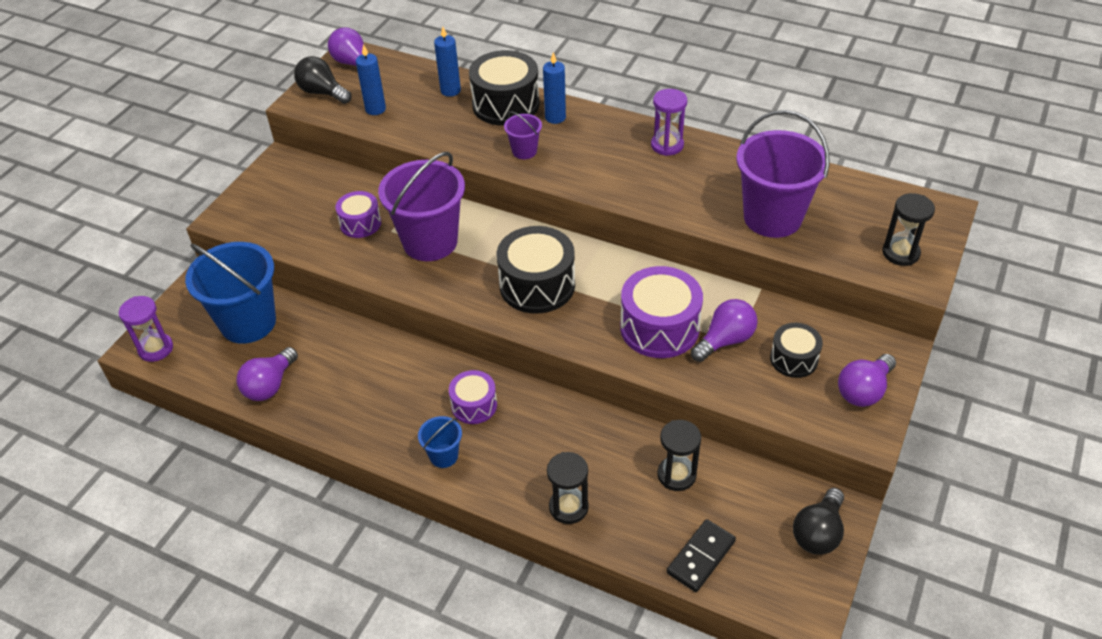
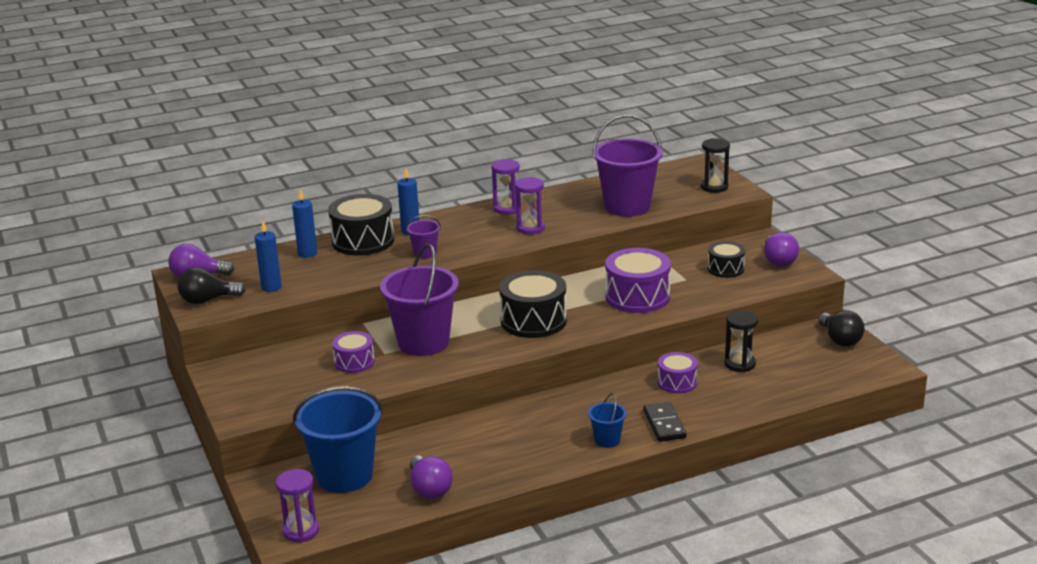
camera: 50 degrees left, 20 degrees down
purple drum [449,370,497,424] -> purple drum moved to [658,352,698,393]
black hourglass [547,452,589,524] -> none
black domino [666,519,736,592] -> black domino moved to [643,402,687,442]
purple light bulb [691,299,757,362] -> none
none -> purple hourglass [515,177,545,234]

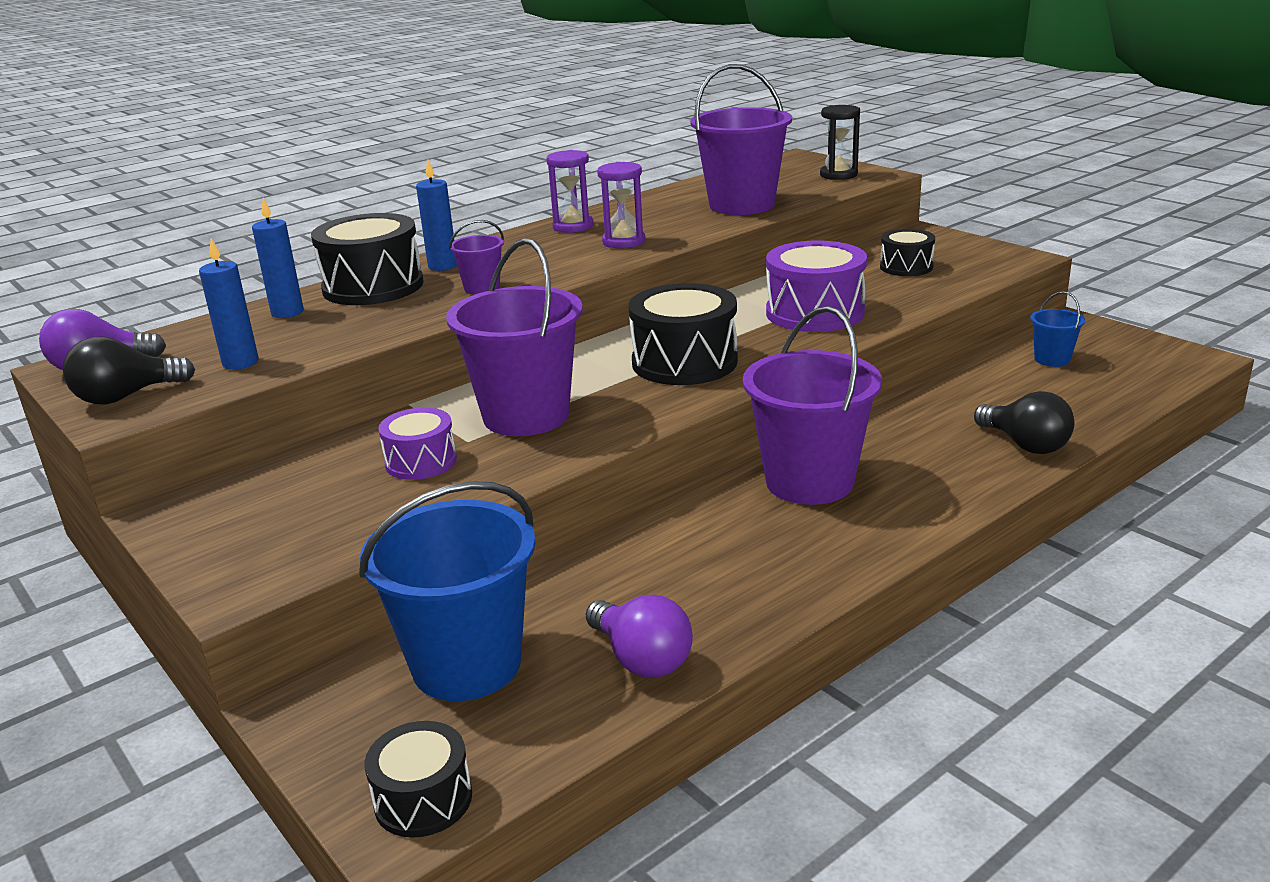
camera: 15 degrees left, 0 degrees up
purple hourglass [276,469,319,543] -> black drum [364,721,472,838]
blue bucket [588,393,627,448] -> blue bucket moved to [1030,291,1085,367]
black domino [643,402,687,442] -> none
purple drum [658,352,698,393] -> none
black hourglass [724,310,758,372] -> none
purple light bulb [764,232,799,267] -> none
black light bulb [818,310,865,347] -> black light bulb moved to [974,391,1074,454]
none -> purple bucket [743,306,882,505]

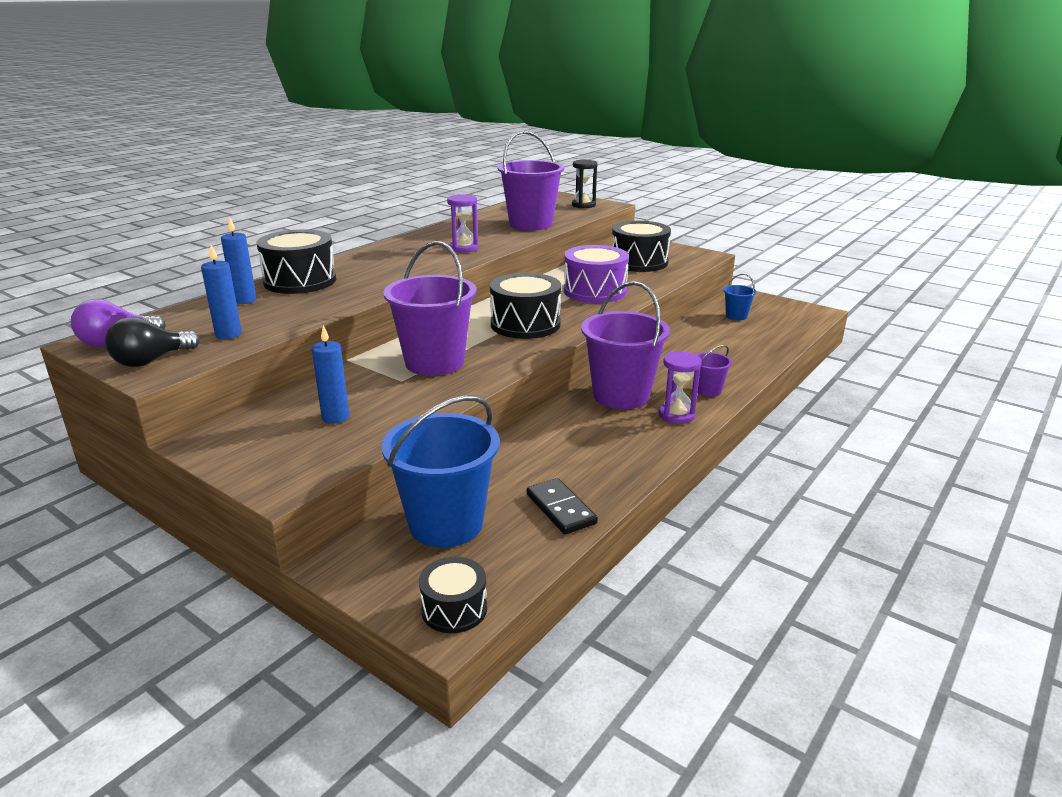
camera: 15 degrees left, 0 degrees up
purple drum [378,408,457,480] -> none
blue candle [416,160,457,271] -> blue candle moved to [312,325,349,424]
purple bucket [449,220,504,295] -> purple bucket moved to [696,345,732,397]
purple hourglass [546,150,594,233] -> purple hourglass moved to [659,351,701,424]
purple light bulb [586,595,693,678] -> black domino [527,478,598,534]
black drum [880,229,935,276] -> black drum [612,221,671,272], size x1.72
black light bulb [974,391,1074,454] -> none

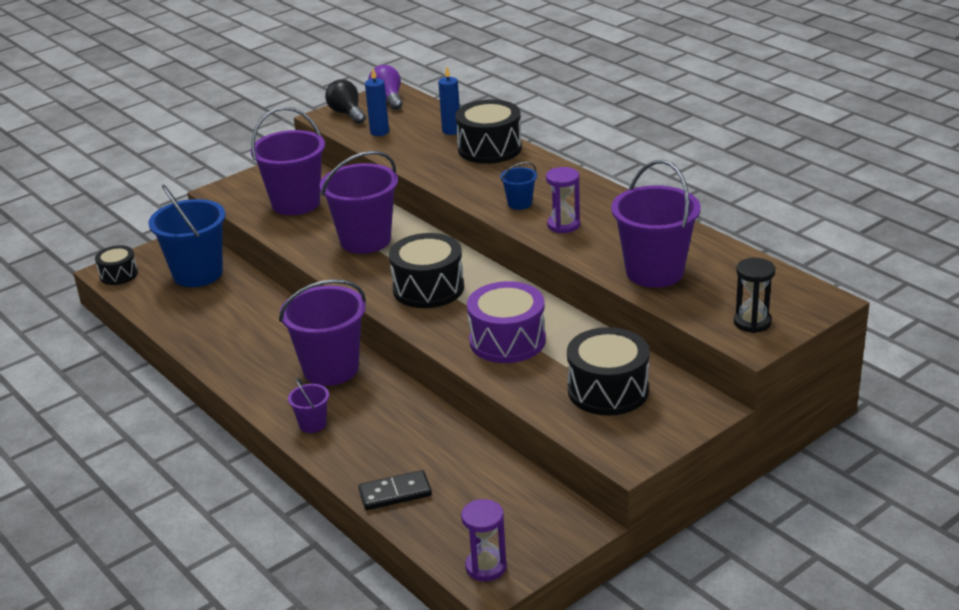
camera: 105 degrees right, 5 degrees up
blue candle [312,325,349,424] -> purple bucket [251,107,325,215]
black domino [527,478,598,534] -> black domino moved to [358,470,432,510]
purple hourglass [659,351,701,424] -> purple hourglass moved to [461,499,507,581]
blue bucket [723,273,756,320] -> blue bucket moved to [500,162,537,210]

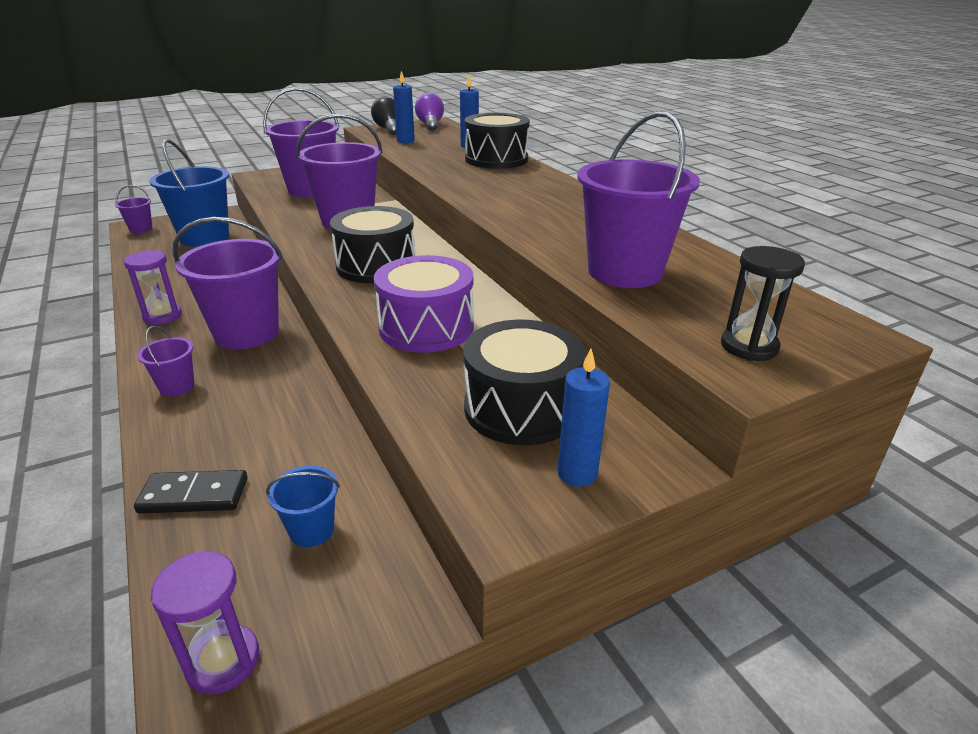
camera: 10 degrees right, 0 degrees up
black drum [95,245,138,285] -> purple bucket [115,185,153,233]
blue bucket [500,162,537,210] -> blue bucket moved to [266,466,340,547]
purple hourglass [546,167,580,233] -> purple hourglass moved to [124,250,182,325]
none -> blue candle [558,349,610,487]

